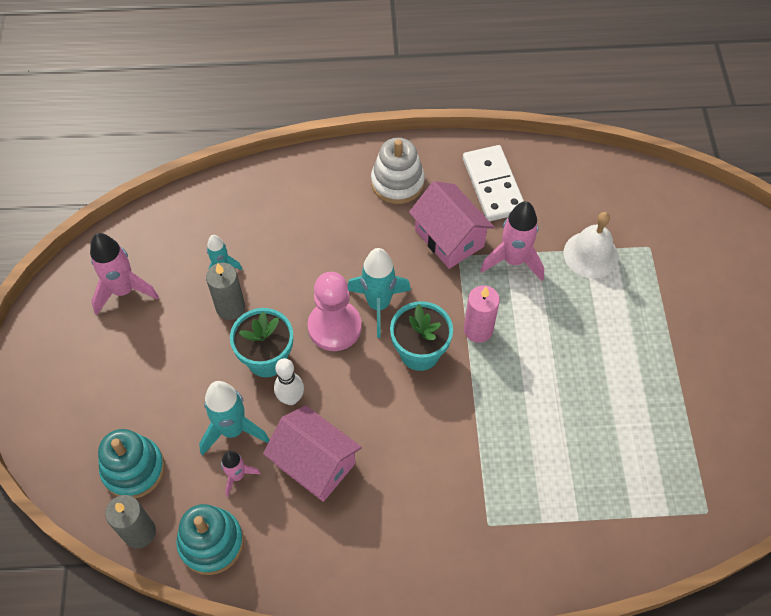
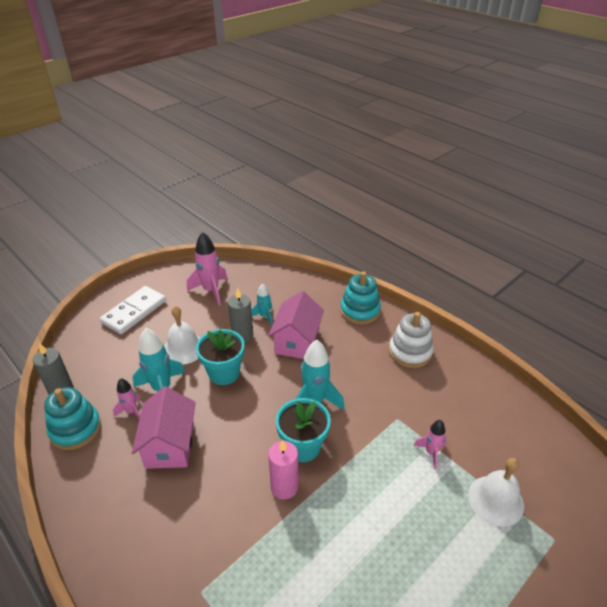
camera: 50 degrees right, 20 degrees down
turquoise stacking toy [98,429,165,498] -> turquoise stacking toy moved to [340,271,381,324]
white bowling pin [274,358,304,405] -> none
pink pawn [308,272,362,351] -> none
pink house [409,181,494,269] -> pink house moved to [268,291,324,359]
white domino [463,145,524,221] -> white domino moved to [100,286,166,334]
pink candle [464,286,500,343] -> pink candle moved to [268,440,299,499]
pink rocket [480,201,544,281] -> pink rocket [413,420,447,470], size x0.57
none -> white bell [164,306,200,364]

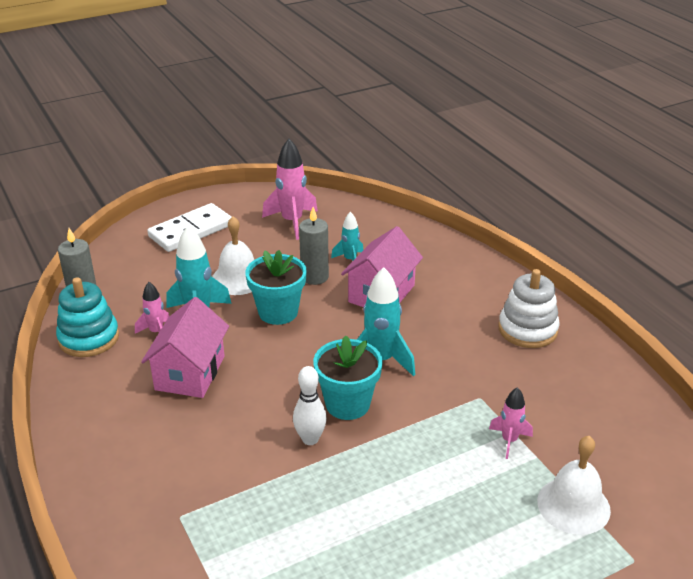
camera: 15 degrees right, 5 degrees down
pink candle [268,440,299,499] -> white bowling pin [293,366,327,445]
turquoise stacking toy [340,271,381,324] -> none

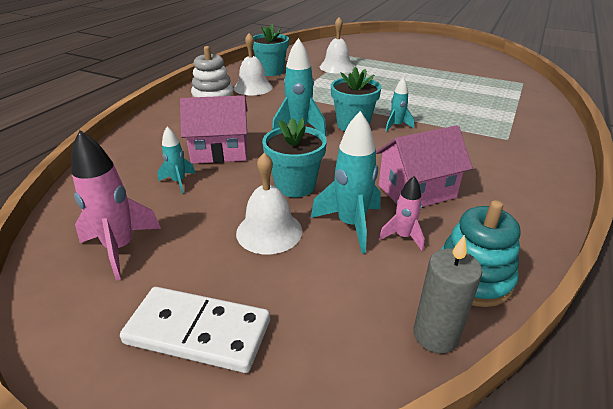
camera: 125 degrees left, 0 degrees up
white bowling pin [293,366,327,445] -> turquoise rocket [385,78,414,132]
grey candle [299,207,329,285] -> none
pink rocket [489,387,533,459] -> none
none -> white bell [234,33,273,95]
none -> turquoise flower pot [253,24,289,76]

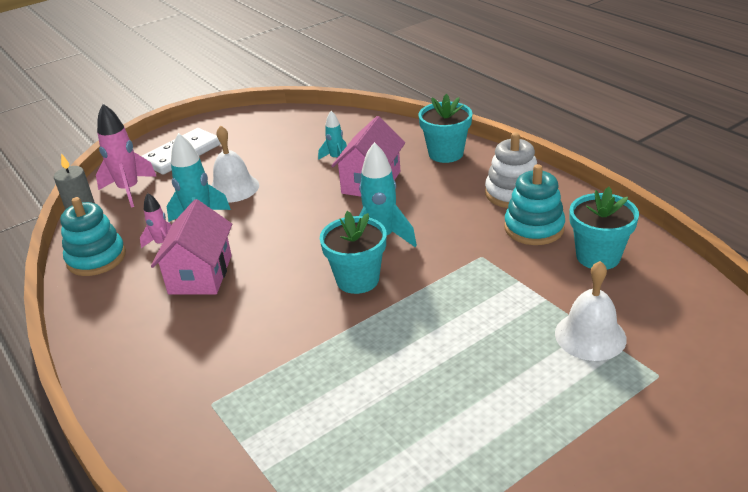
camera: 120 degrees right, 0 degrees up
pink rocket [71,130,161,281] -> pink rocket moved to [96,104,157,208]
white bell [234,33,273,95] -> turquoise stacking toy [504,164,565,245]
turquoise flower pot [262,118,327,197] -> turquoise flower pot moved to [418,94,472,163]
turquoise rocket [385,78,414,132] -> none

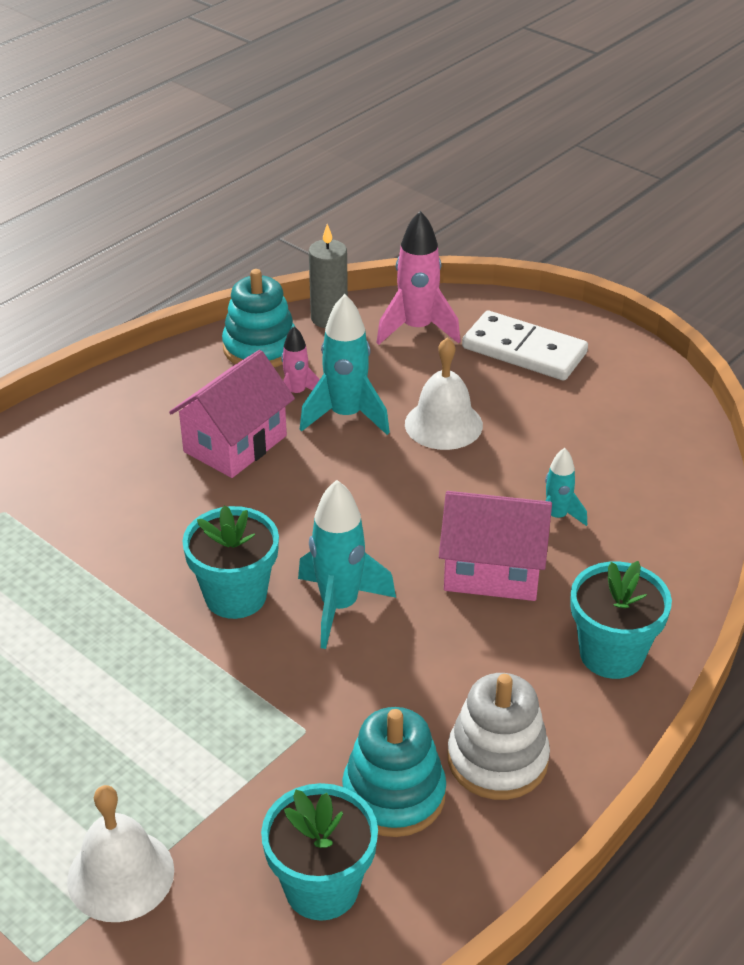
camera: 75 degrees right, 5 degrees up
pink house [151,199,232,295] -> pink house turned 45 degrees counterclockwise [169,350,295,478]

